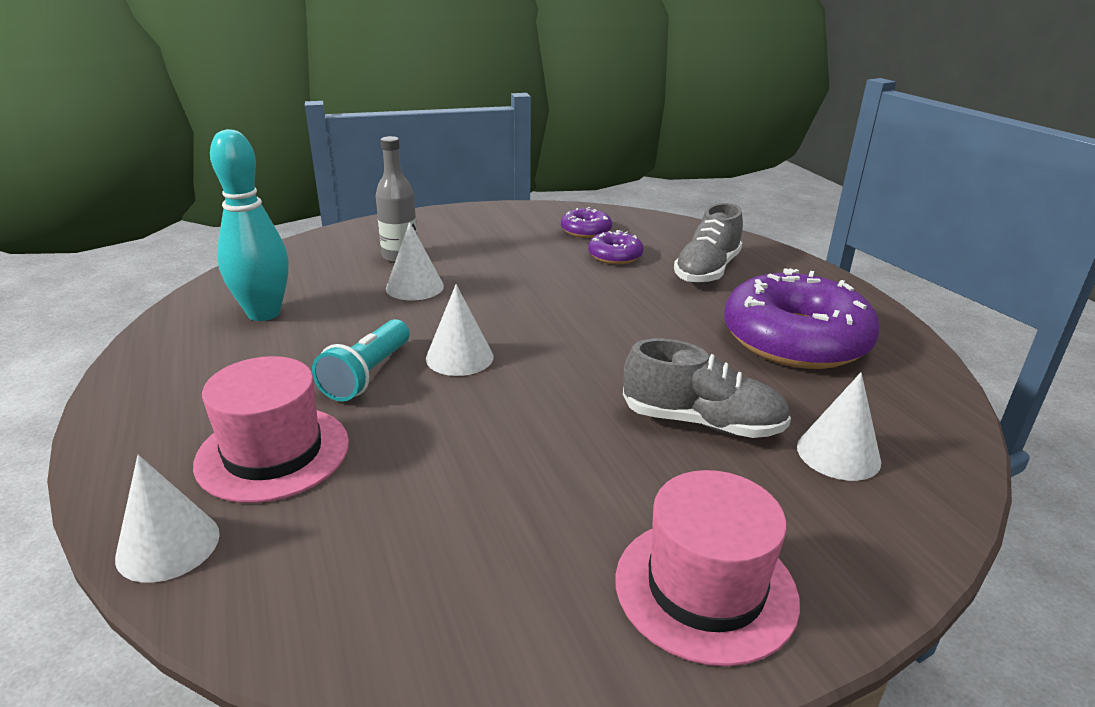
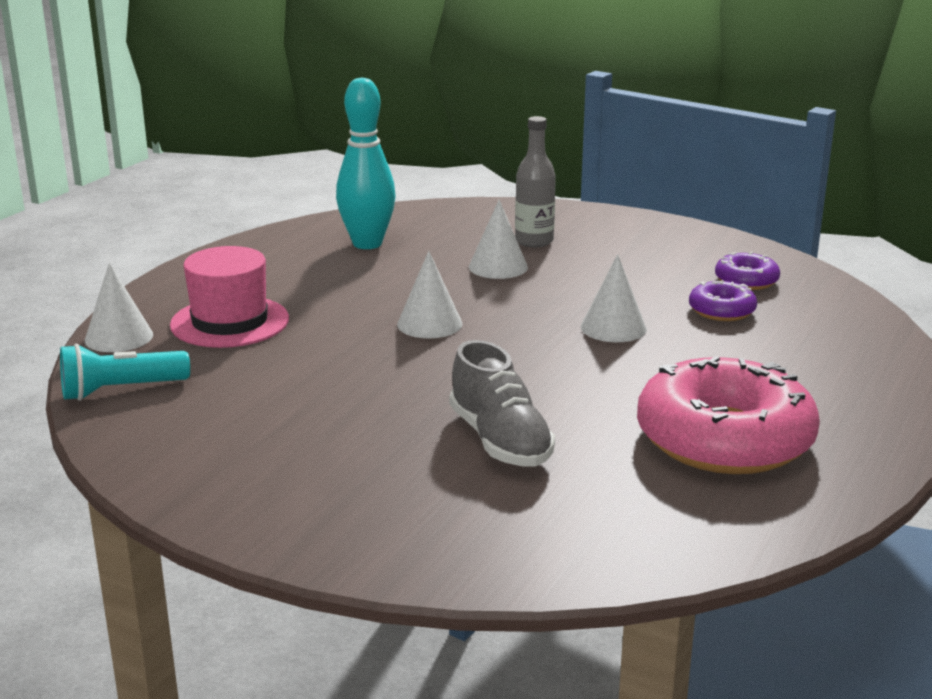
camera: 50 degrees right, 5 degrees down
turquoise flashlight [312,319,410,401] -> turquoise flashlight moved to [60,344,190,401]
pink hat [615,470,800,666] -> none
grey shoe [674,203,743,284] -> none
purple donut [724,268,880,369] -> pink donut [637,356,820,474]
white cone [797,372,881,481] -> white cone moved to [581,254,647,342]

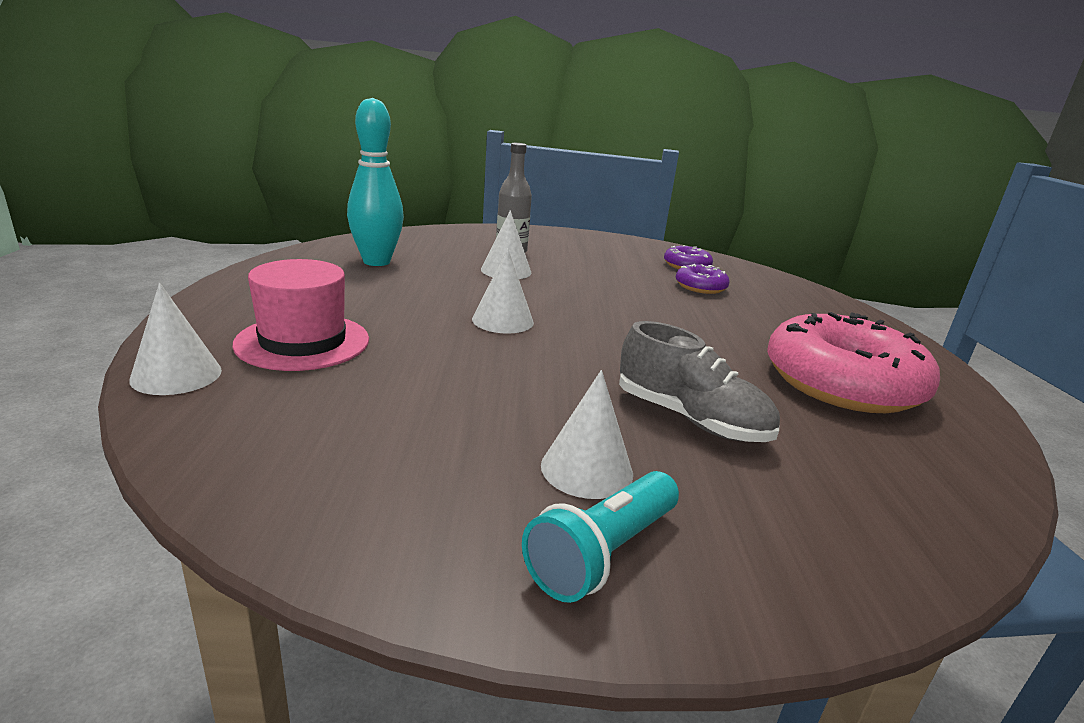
camera: 30 degrees left, 0 degrees up
turquoise flashlight [60,344,190,401] -> turquoise flashlight moved to [522,471,679,603]
white cone [581,254,647,342] -> white cone moved to [541,370,633,499]

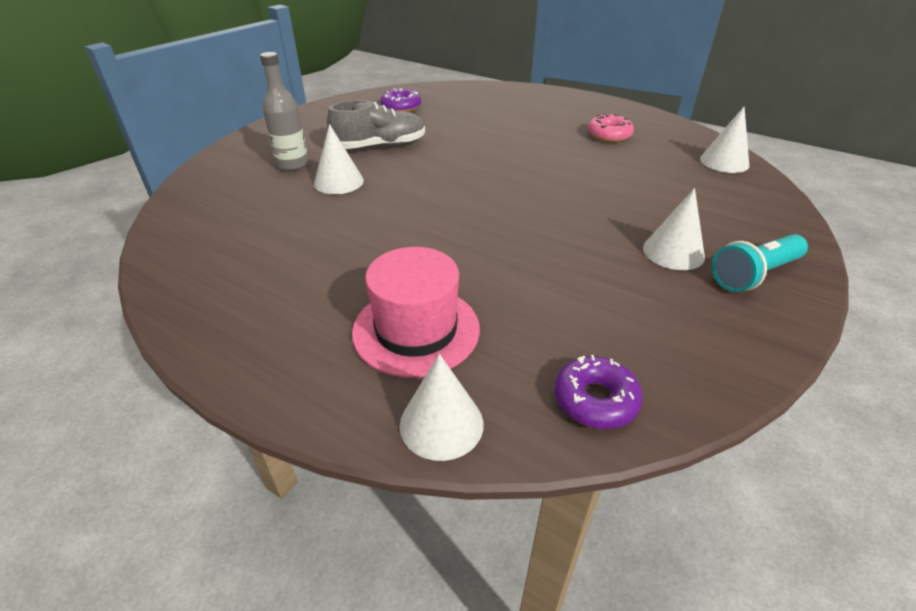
camera: 55 degrees left, 15 degrees up
turquoise bowling pin [347,98,404,266] -> none
white cone [472,248,534,333] -> white cone moved to [700,107,749,173]
turquoise flashlight [522,471,679,603] -> turquoise flashlight turned 75 degrees clockwise [712,234,808,292]
grey shoe [619,321,780,442] -> grey shoe moved to [327,100,425,149]
purple donut [676,264,730,294] -> purple donut moved to [554,355,643,429]
pink donut [767,312,940,413] -> pink donut [588,113,634,142], size x0.46

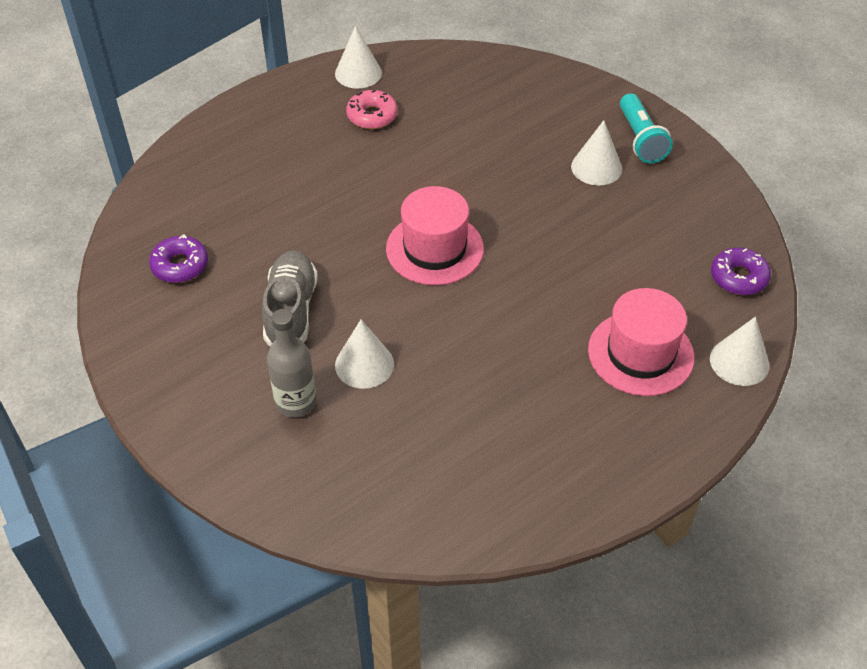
camera: 70 degrees left, 10 degrees up
white cone [700,107,749,173] -> white cone moved to [335,26,382,89]
none -> pink hat [386,186,484,285]

